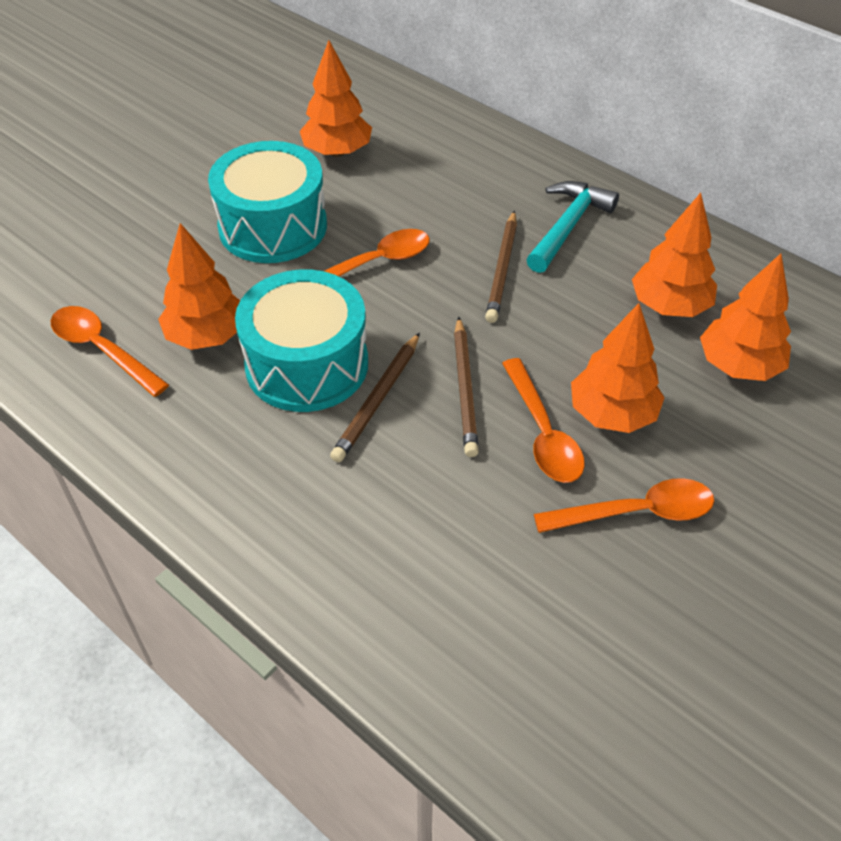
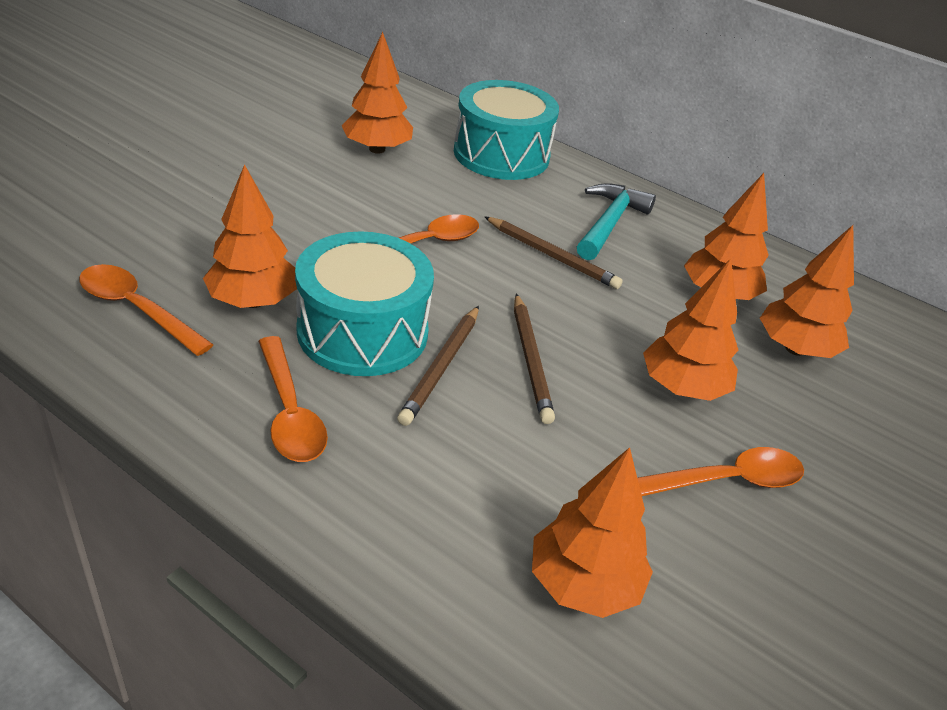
camera: 10 degrees left, 10 degrees down
turquoise drum [208,141,327,263] -> turquoise drum moved to [454,80,559,180]
brown pencil [485,211,517,323] -> brown pencil turned 60 degrees counterclockwise [484,216,623,289]
orange spoon [502,358,585,483] -> orange spoon moved to [258,336,328,462]
none -> orange tree [532,447,653,618]

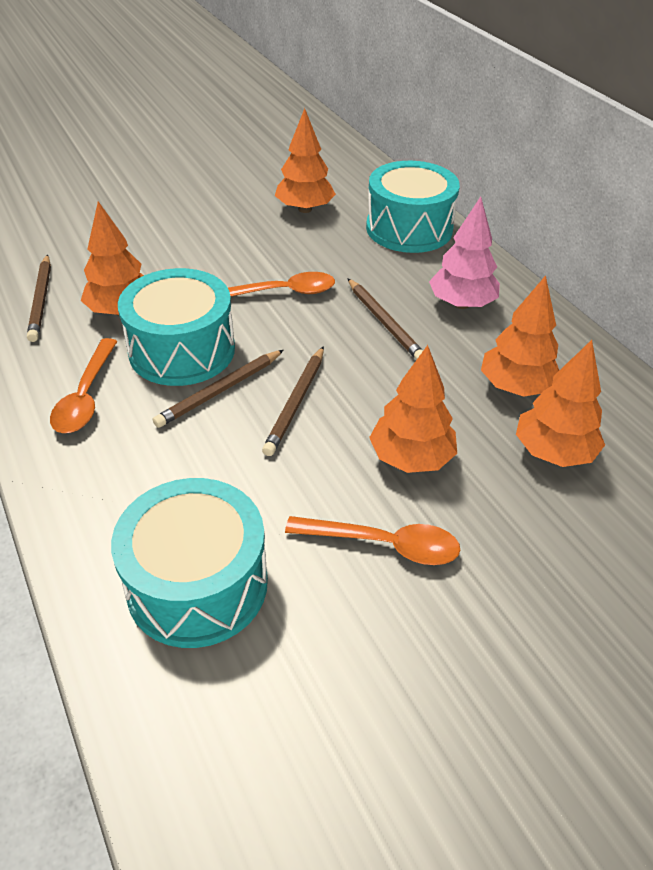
camera: 30 degrees right, 5 degrees up
orange spoon [79,264,214,356] -> brown pencil [27,254,51,342]
orange tree [532,447,653,618] -> turquoise drum [111,478,268,648]
turquoise hammer [577,183,656,260] -> pink tree [429,196,500,309]

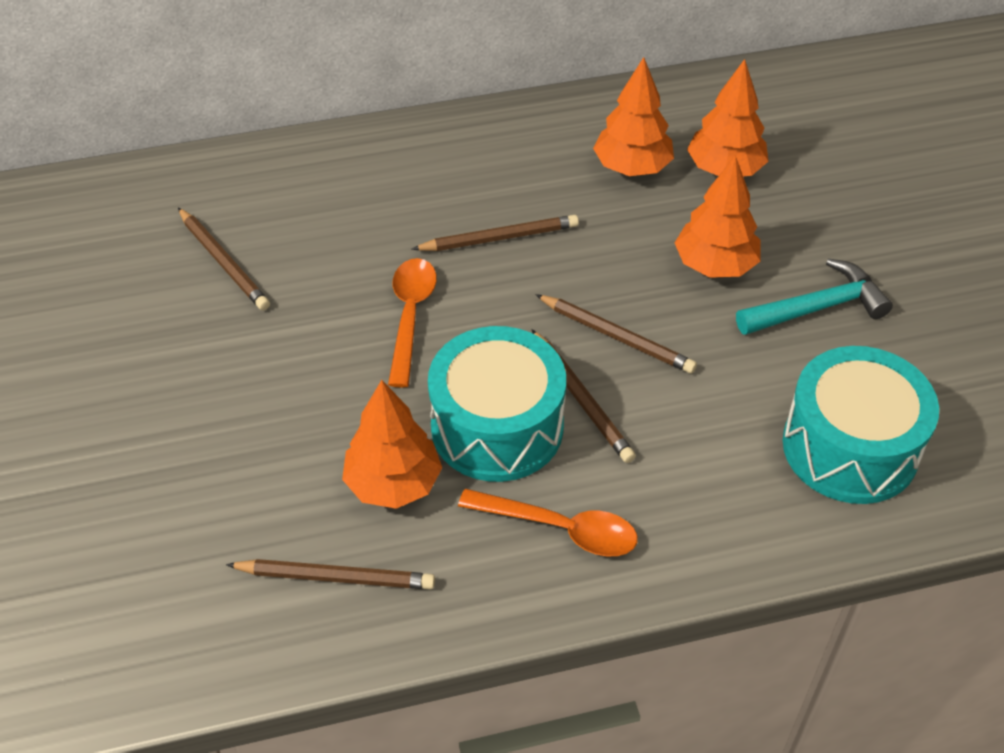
camera: 75 degrees left, 5 degrees up
orange tree [275,108,336,213] -> brown pencil [178,208,270,311]
orange spoon [285,516,460,565] -> turquoise hammer [736,259,893,335]
turquoise drum [366,161,460,253] -> none
pink tree [429,196,500,309] -> none

